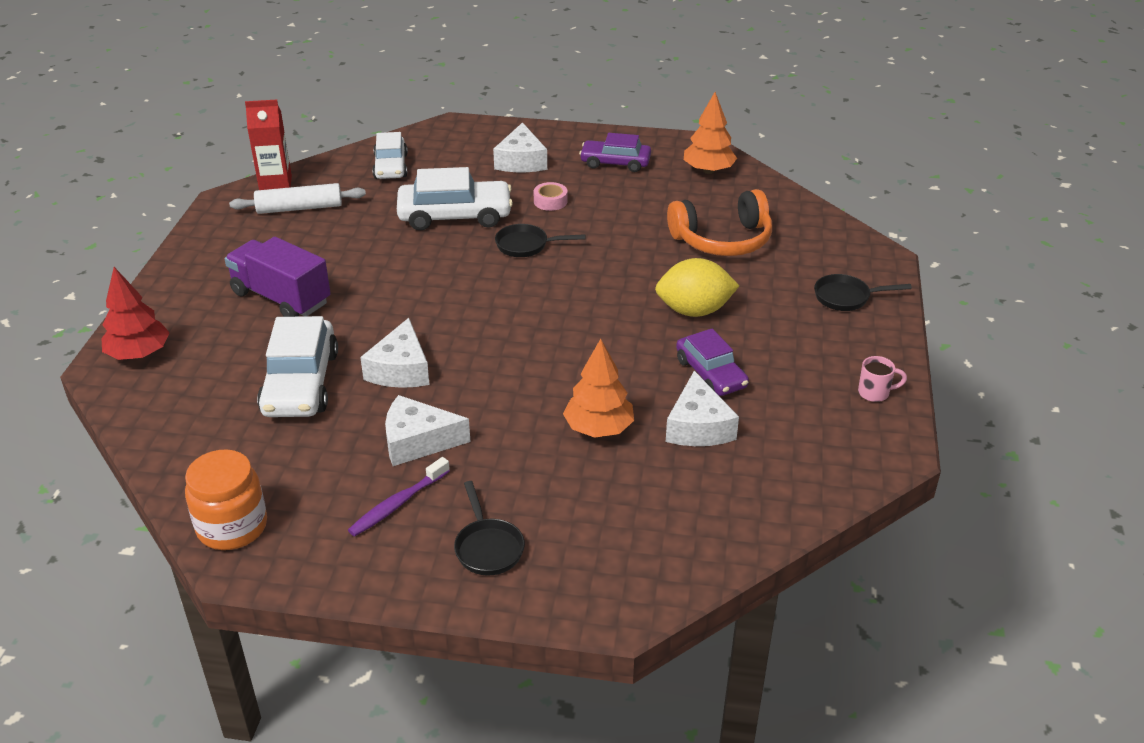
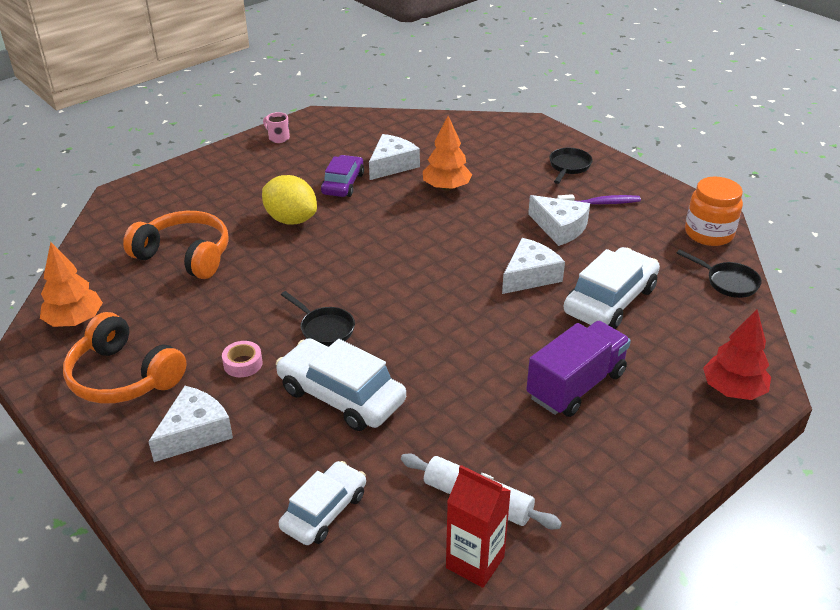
camera: 140 degrees left, 0 degrees up
purple truck [224,237,331,317] -> purple truck turned 120 degrees counterclockwise [526,321,631,417]
purple car [579,133,651,172] -> orange headphones [63,312,186,404]
black pan [814,274,912,311] -> black pan moved to [677,249,762,298]

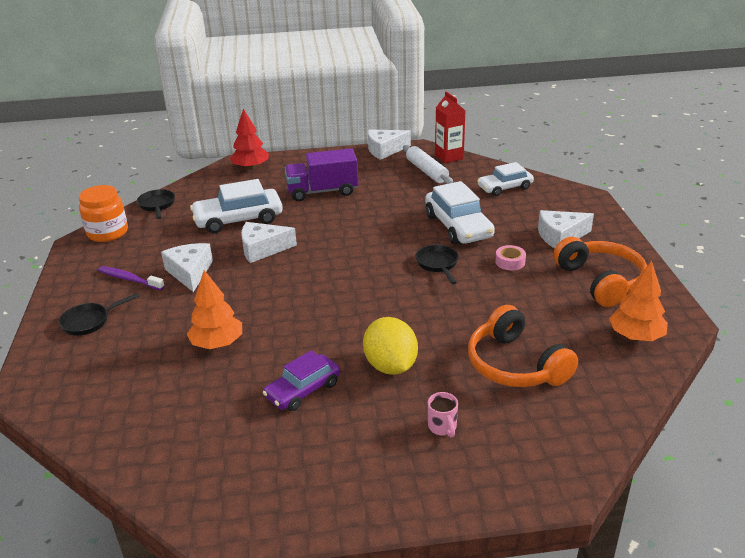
camera: 145 degrees left, 5 degrees down
pink mug [263,112,290,143] -> pink mug moved to [428,392,458,437]
white cheese [369,134,420,180] -> white cheese moved to [368,129,411,160]

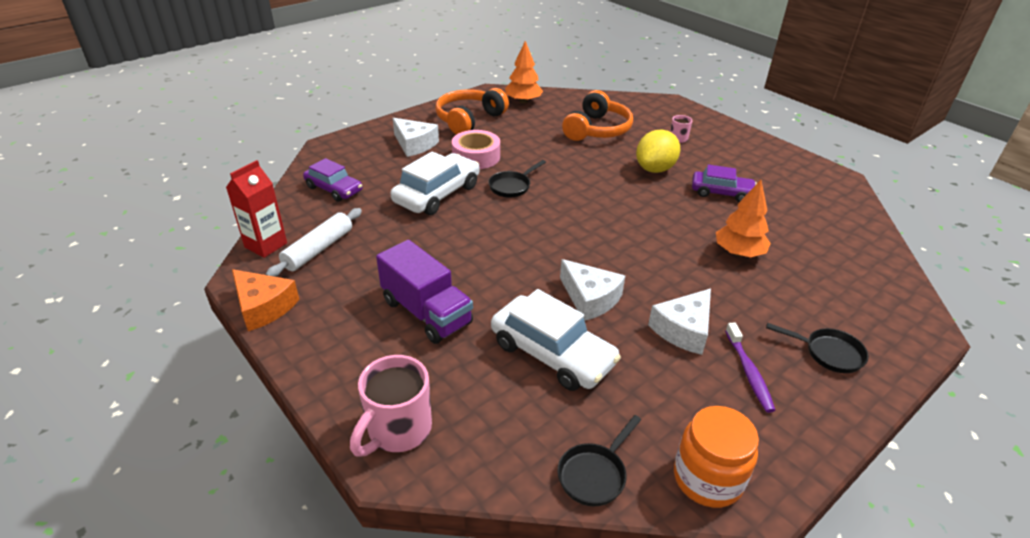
camera: 125 degrees left, 5 degrees up
red tree [230,109,269,170] -> pink mug [350,355,432,457]
white cheese [368,129,411,160] -> orange cheese [232,269,300,331]
white car [477,162,534,196] -> purple car [303,158,362,202]
pink tape [495,245,526,270] -> pink tape [452,130,500,169], size x1.79

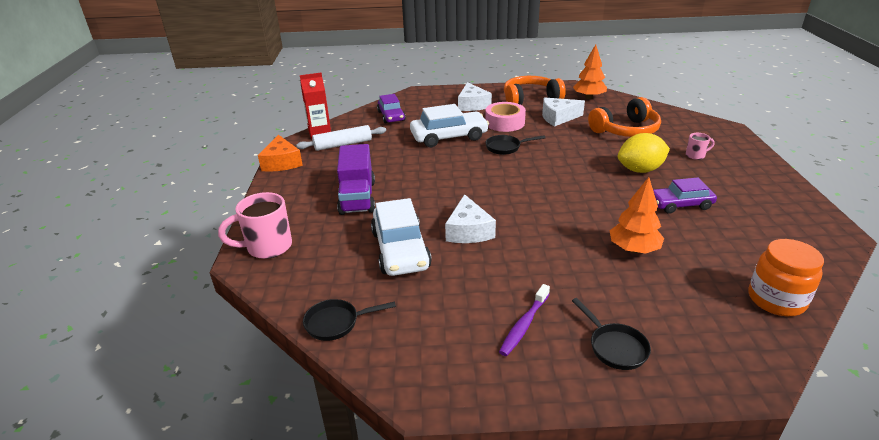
camera: 40 degrees right, 5 degrees down
white cheese [648,289,711,355] -> white cheese moved to [542,97,585,126]
orange jar [674,406,759,508] -> orange jar moved to [749,239,824,316]
purple car [692,164,757,202] -> purple car turned 120 degrees clockwise [653,177,717,214]

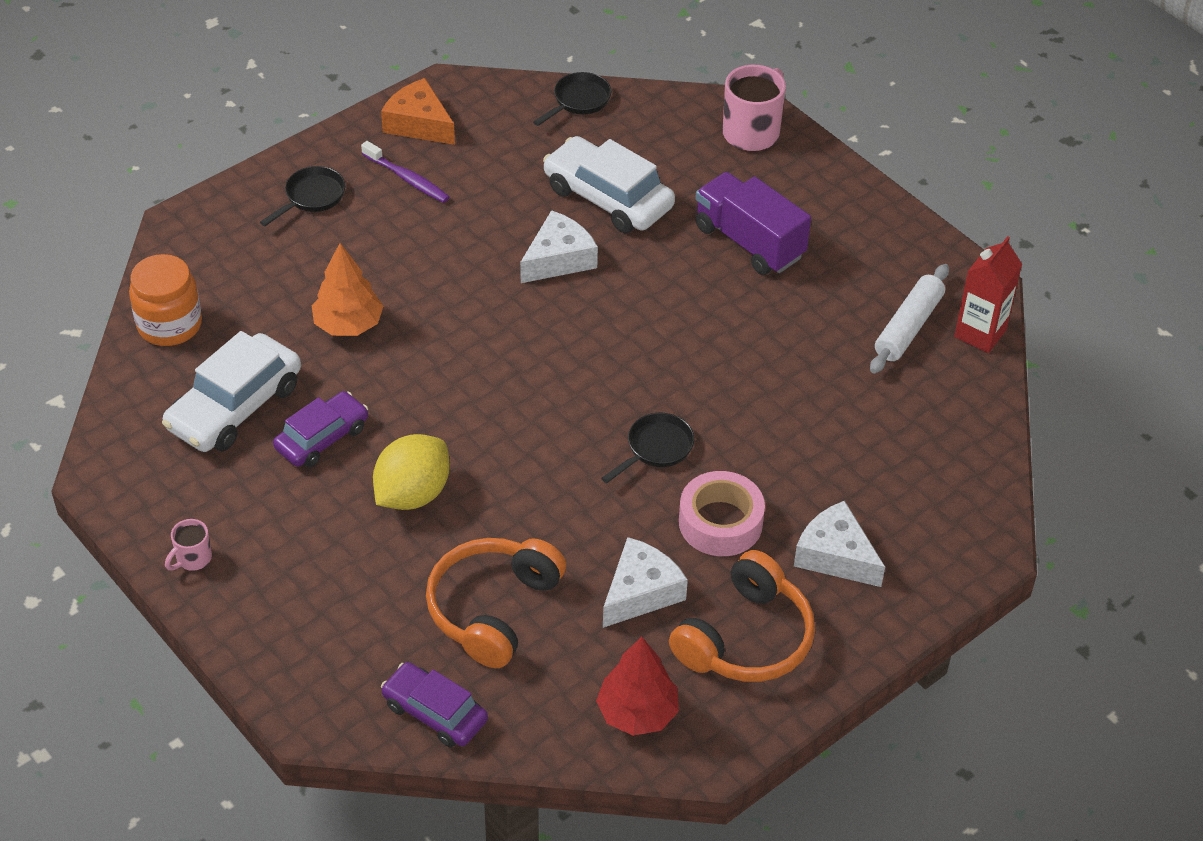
camera: 140 degrees right, 15 degrees up
orange cheese [258,135,303,172] -> orange cheese moved to [381,78,455,145]
purple car [377,94,406,124] -> purple car moved to [381,662,488,747]
white car [410,104,489,147] -> white car moved to [162,331,301,452]
white cheese [445,194,496,243] -> white cheese turned 90 degrees clockwise [520,210,598,283]
purple toothbrush [499,284,550,356] -> purple toothbrush turned 135 degrees clockwise [361,141,449,203]
black pan [572,298,651,370] -> black pan turned 105 degrees clockwise [260,166,345,226]
orange tree [573,44,607,99] -> red tree [596,637,679,736]
pink mug [686,133,714,160] -> pink mug moved to [165,519,212,571]

